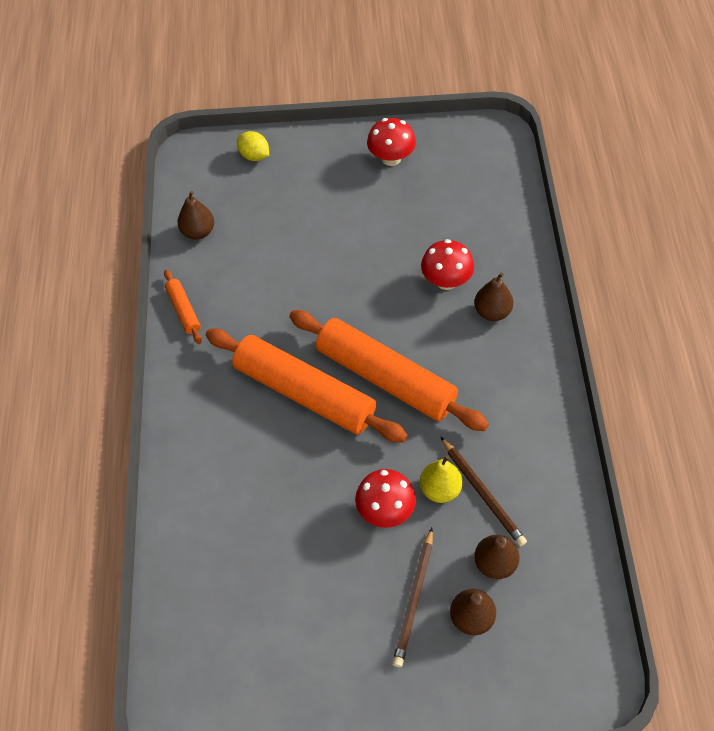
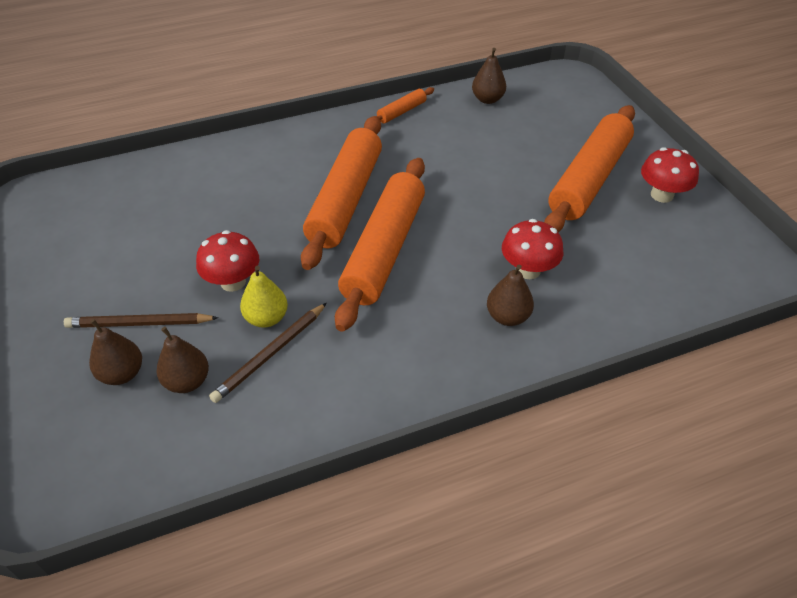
camera: 70 degrees right, 10 degrees down
yellow lemon [237,131,269,161] -> none
none -> orange rolling pin [544,105,635,232]

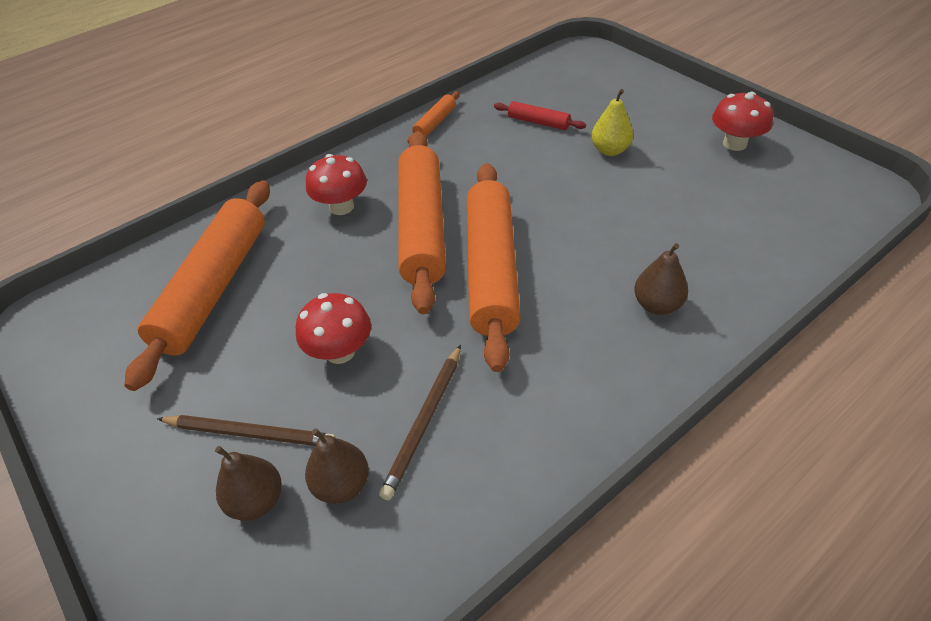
camera: 15 degrees left, 0 degrees up
brown pencil [64,313,218,328] -> brown pencil turned 150 degrees counterclockwise [157,415,336,446]
yellow pear [240,266,288,328] -> yellow pear moved to [591,89,633,156]
brown pear [472,48,506,104] -> none
red mushroom [502,219,563,279] -> red mushroom moved to [306,154,367,215]
orange rolling pin [544,105,635,232] -> orange rolling pin moved to [125,180,270,391]
none -> red rolling pin [494,101,586,130]

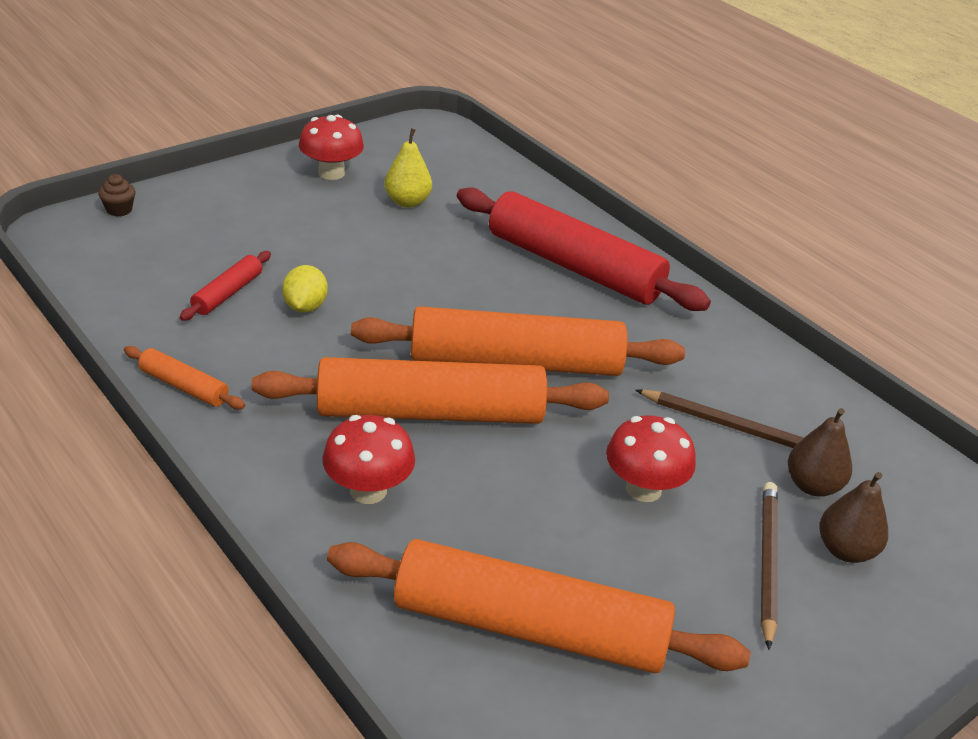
camera: 95 degrees left, 10 degrees down
yellow pear [591,89,633,156] -> yellow pear moved to [384,128,432,208]
brown pear [634,243,688,315] -> red rolling pin [457,188,711,311]
none -> brown cupcake [98,174,136,217]
none -> yellow lemon [282,265,328,312]

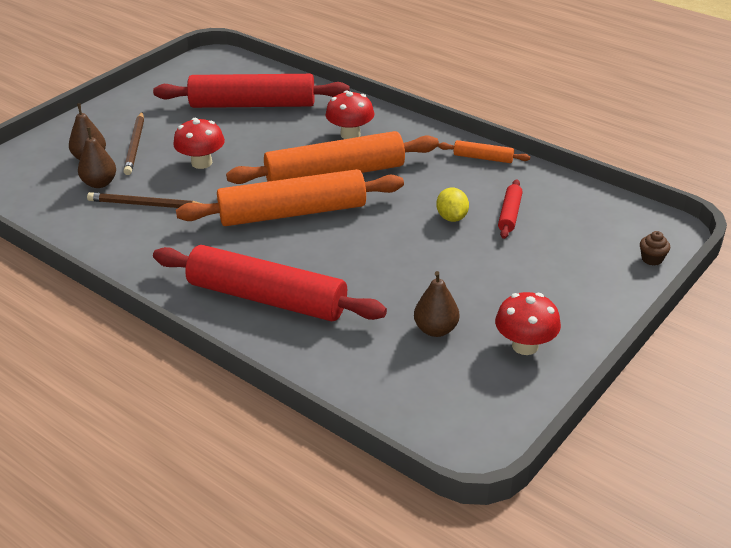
camera: 170 degrees right, 0 degrees up
orange rolling pin [327,539,750,673] -> red rolling pin [153,74,350,108]
yellow pear [384,128,432,208] -> brown pear [414,271,459,337]

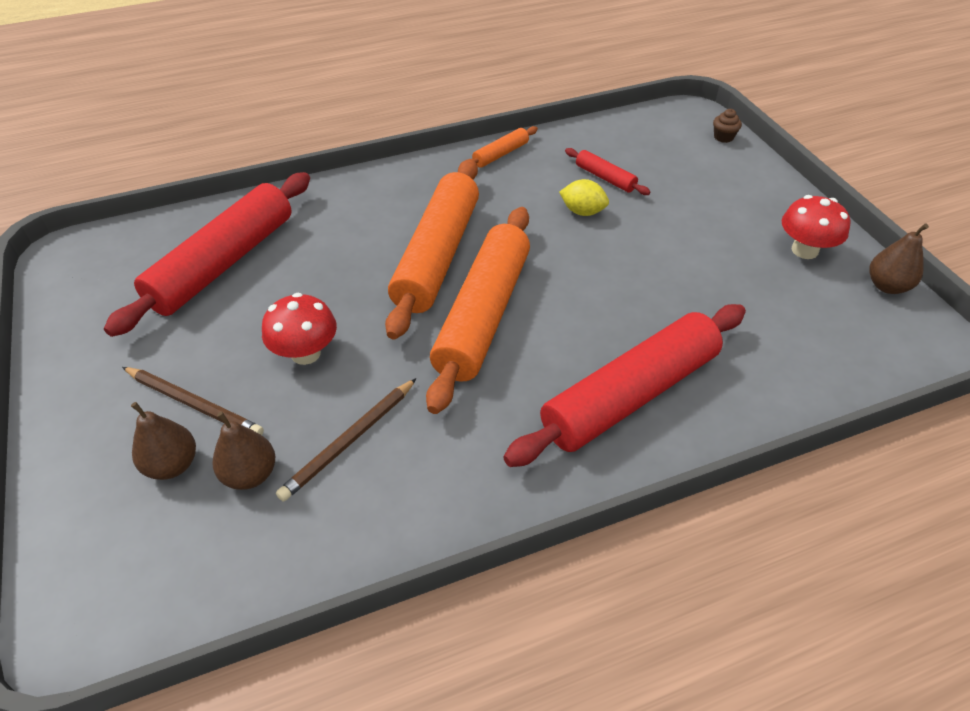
camera: 60 degrees left, 10 degrees up
red mushroom [325,91,374,139] -> none
brown pear [414,271,459,337] -> brown pear moved to [869,224,929,294]

